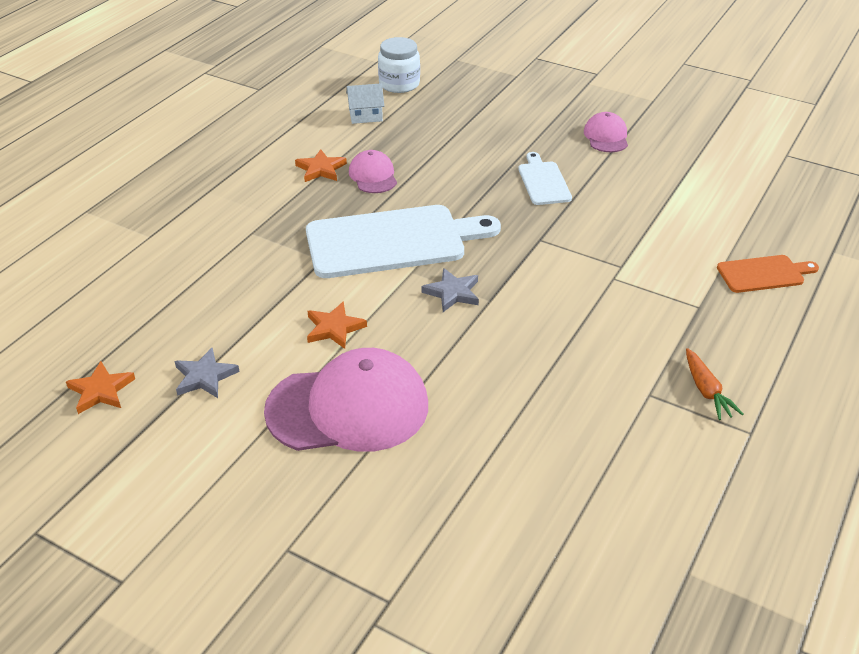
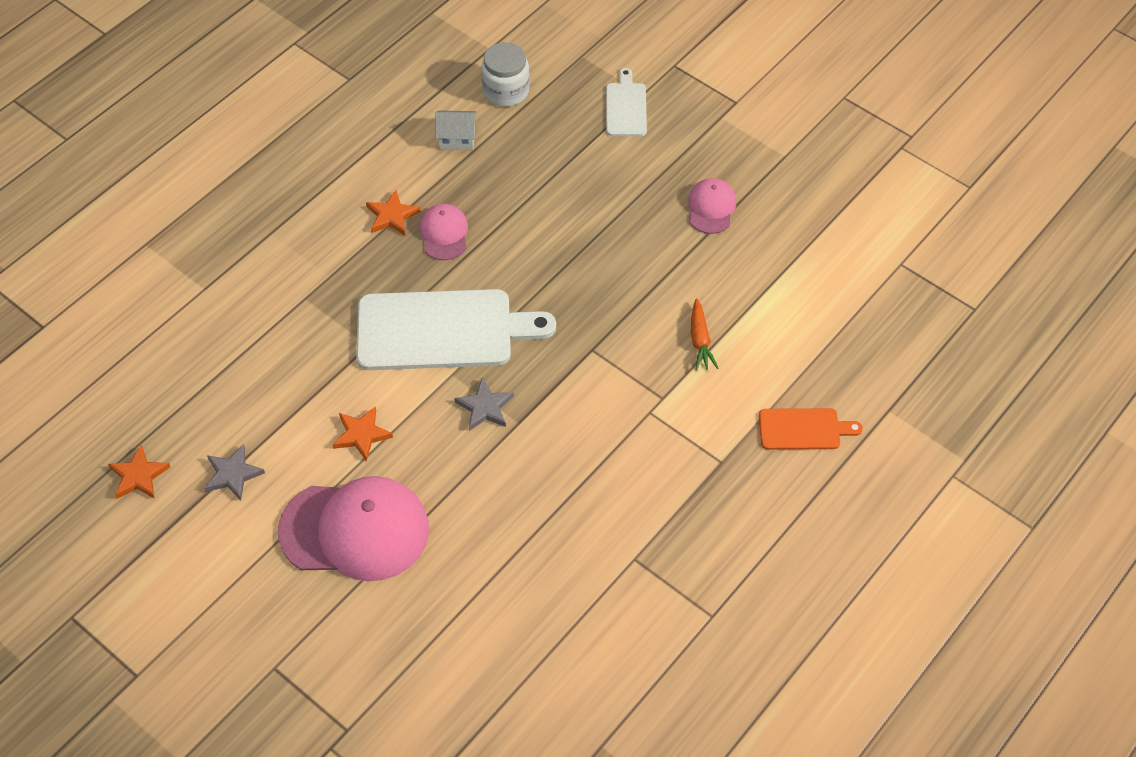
camera: 10 degrees right, 15 degrees up
white cutting board [518,152,572,205] -> white cutting board moved to [606,68,647,136]
orange carrot [686,348,743,420] -> orange carrot moved to [691,298,718,371]

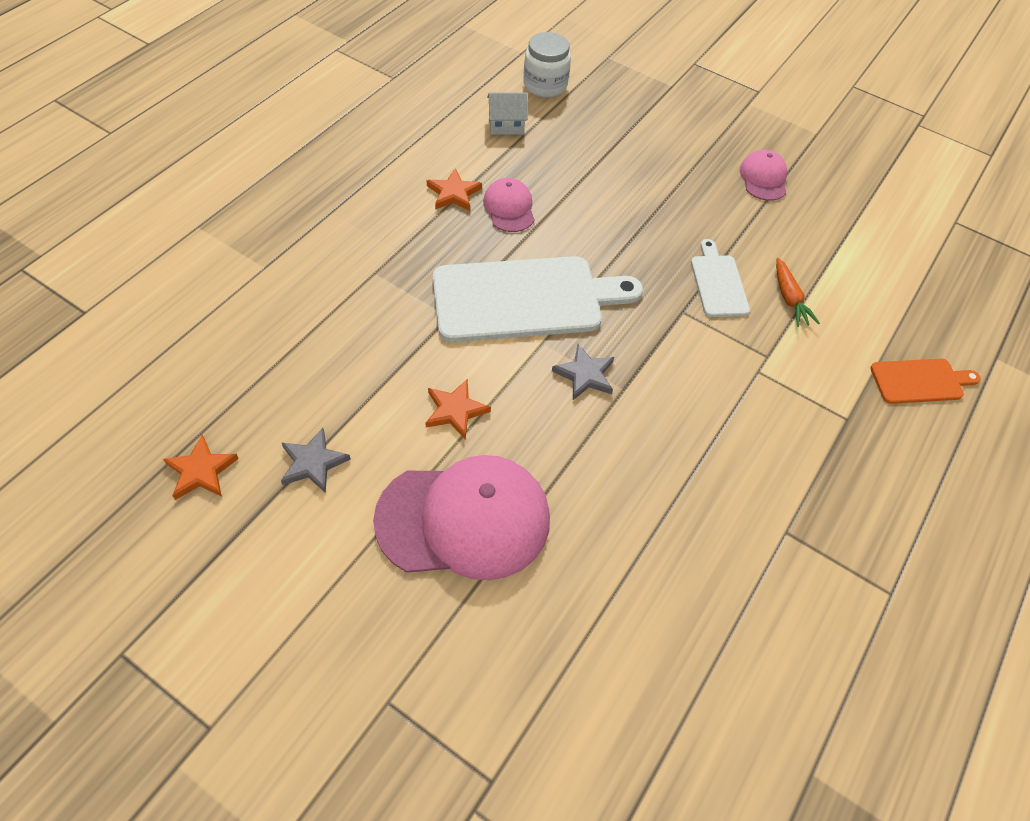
camera: 10 degrees left, 0 degrees up
white cutting board [606,68,647,136] -> white cutting board moved to [691,239,750,317]

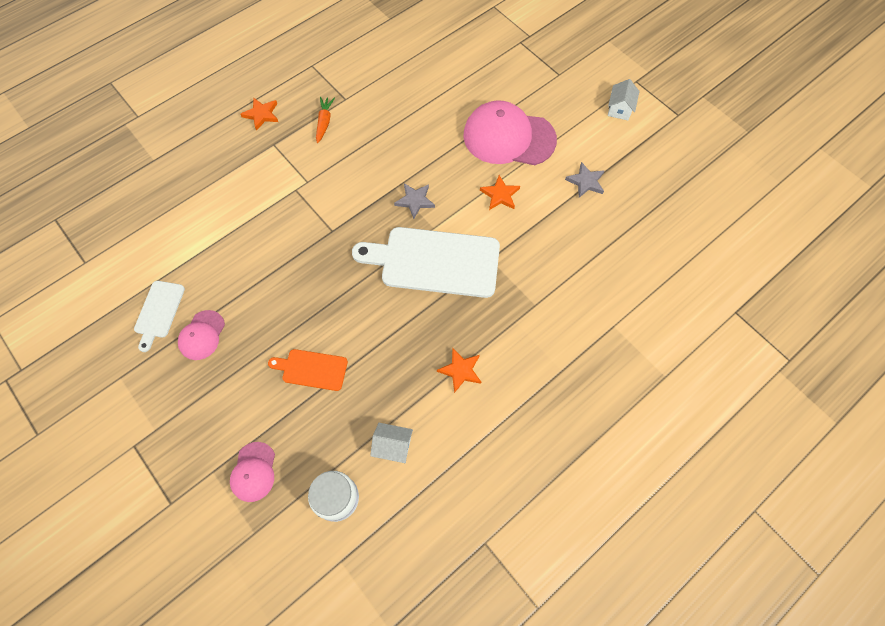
camera: 160 degrees left, 10 degrees up
orange star [163,435,239,500] -> orange star moved to [241,98,278,131]
pink cap [483,178,535,232] -> pink cap moved to [230,442,275,502]
white cutting board [691,239,750,317] -> white cutting board moved to [134,281,185,352]
orange carrot [776,258,820,327] -> orange carrot moved to [316,97,335,143]
orange cutting board [870,359,981,404] -> orange cutting board moved to [268,349,348,391]
none -> white house [608,79,640,120]

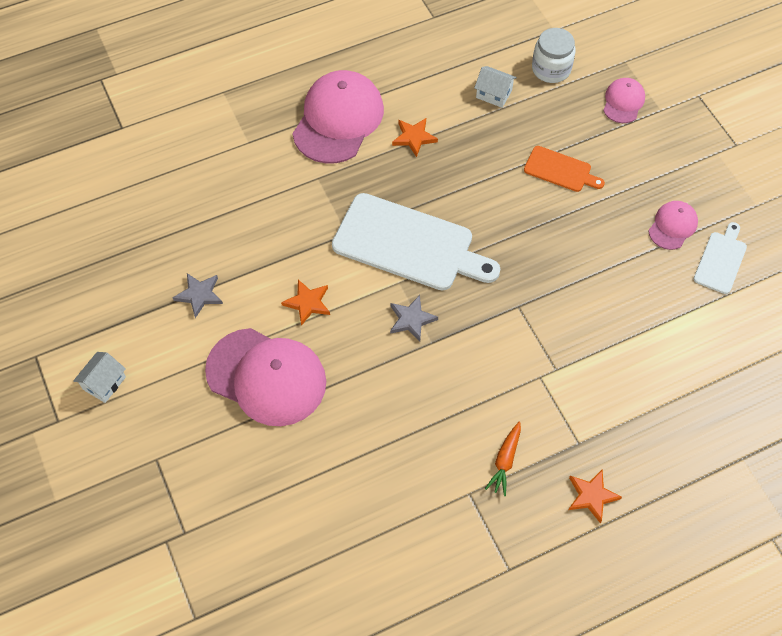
camera: 165 degrees left, 5 degrees down
none -> pink cap [292,70,384,163]

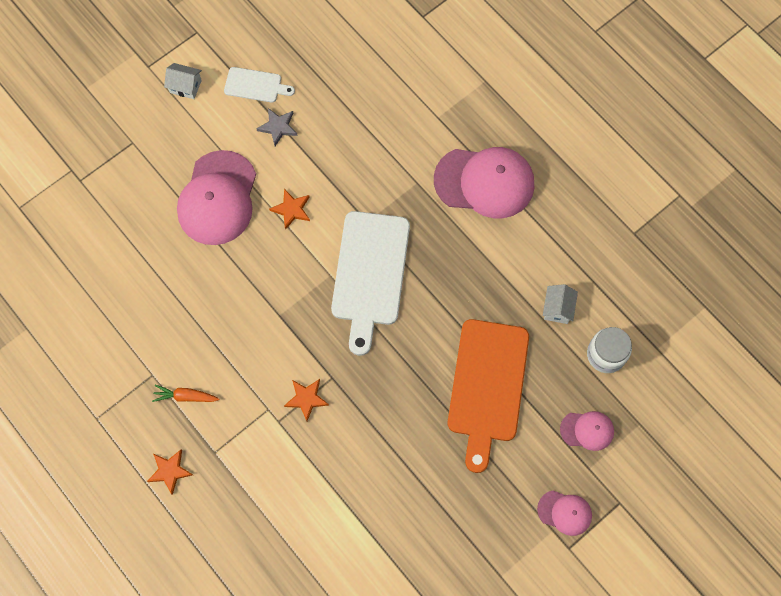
camera: 75 degrees right, 10 degrees up
grey star [390,295,438,342] -> none
orange star [392,118,438,157] -> orange star moved to [284,379,329,421]
orange cutting board [524,146,605,192] -> orange cutting board [448,319,529,473], size x2.02
pink cap [648,201,698,250] -> pink cap moved to [537,491,592,536]
white cutting board [694,222,747,294] -> white cutting board moved to [224,67,295,103]

